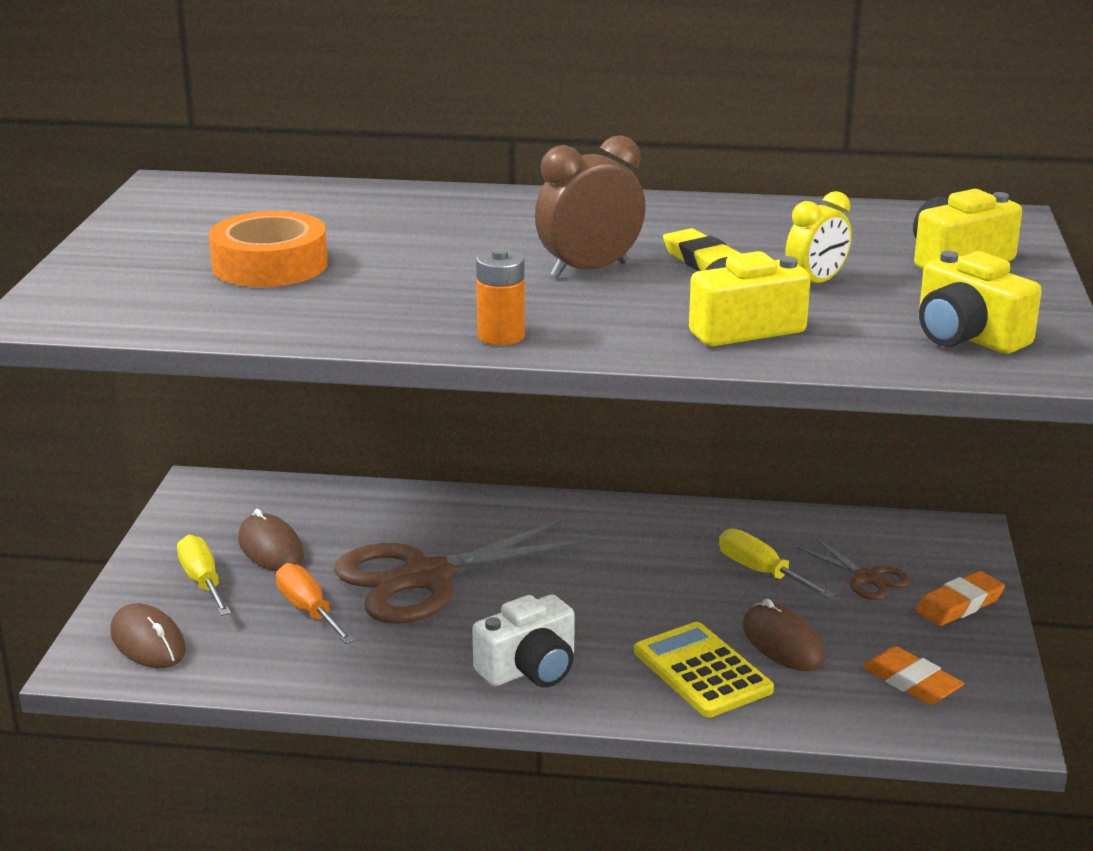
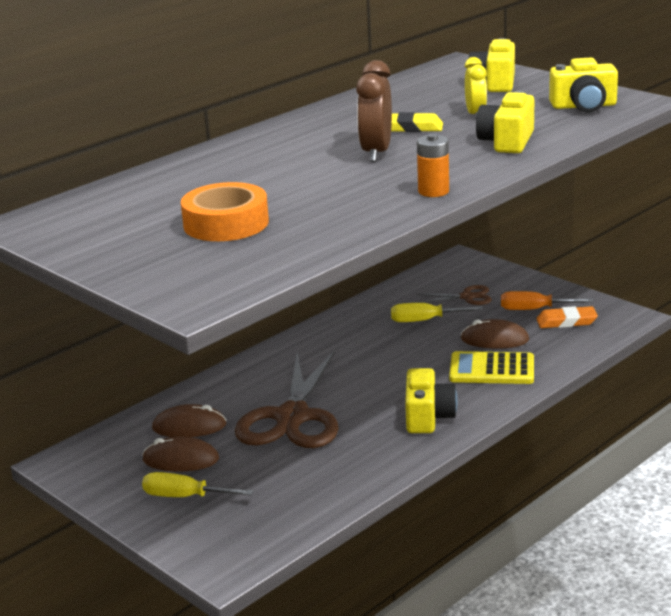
camera: 50 degrees left, 0 degrees up
brown mouse [111,603,186,668] -> brown mouse moved to [152,404,227,437]
orange screwdriver [276,563,355,644] -> orange screwdriver moved to [501,291,594,310]
white camera [472,594,575,687] -> yellow camera [405,368,457,433]
orange eraser [915,571,1005,626] -> none

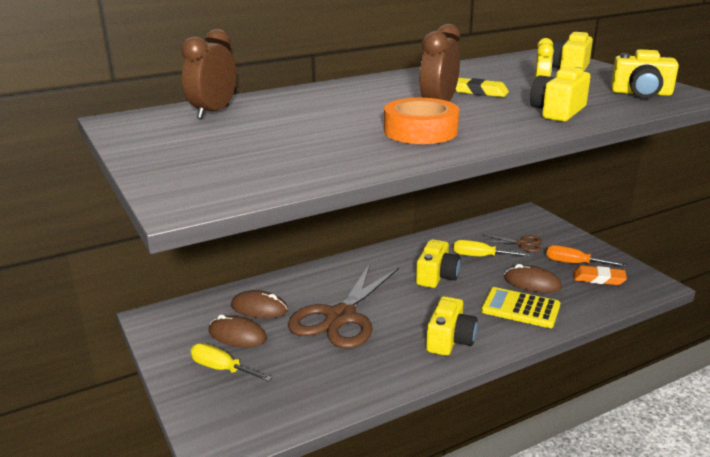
camera: 15 degrees right, 0 degrees up
orange tape [181,182,269,241] -> orange tape moved to [384,98,459,144]
orange battery [417,134,449,197] -> none
none -> brown clock [181,29,236,119]
none -> yellow camera [416,239,461,288]

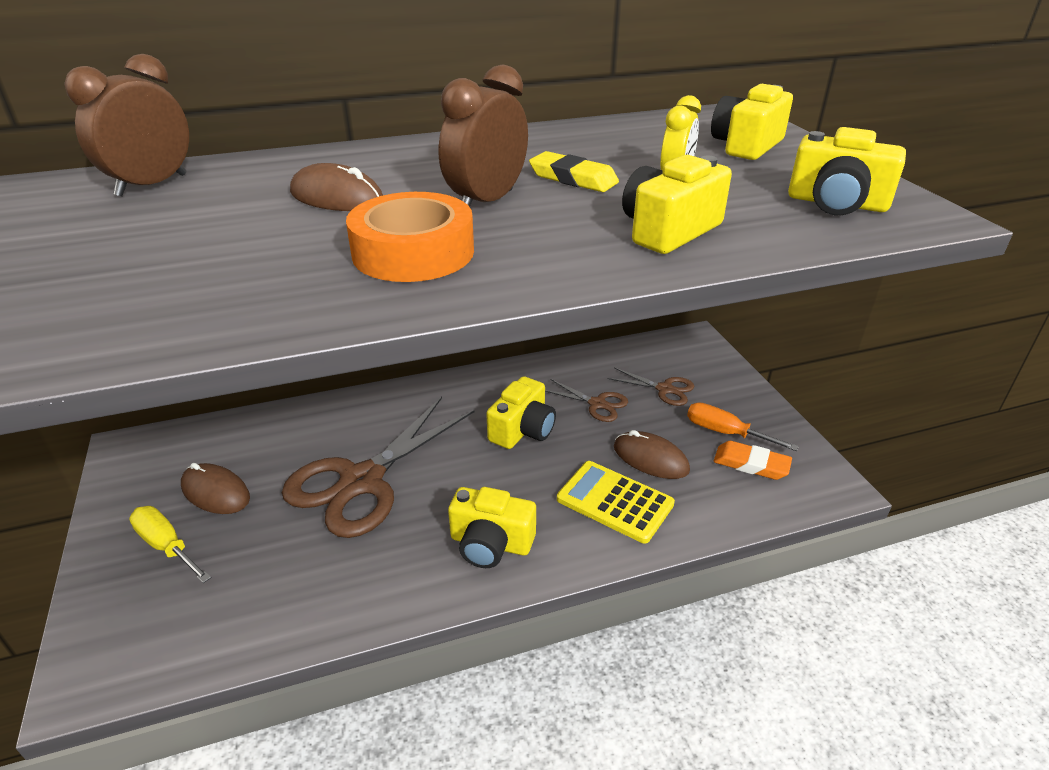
camera: 10 degrees right, 10 degrees up
brown mouse [231,290,288,318] -> brown mouse moved to [290,163,383,211]
yellow camera [426,296,478,356] -> yellow camera turned 75 degrees clockwise [448,487,536,568]
yellow screwdriver [454,240,530,257] -> brown scissors [545,379,628,422]

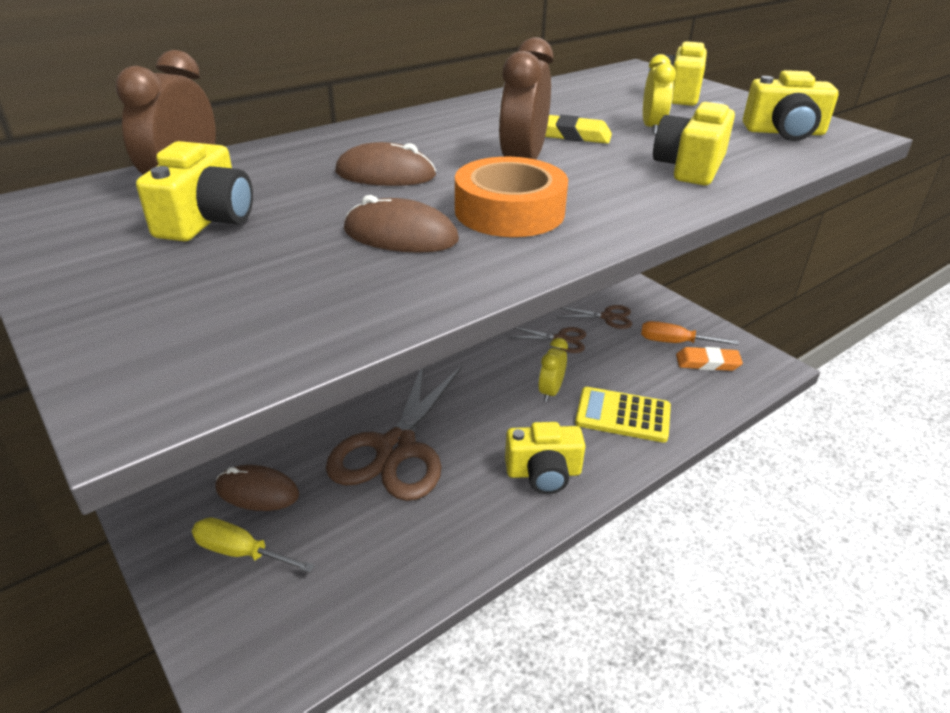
camera: 20 degrees left, 0 degrees up
yellow camera [486,376,556,449] -> yellow camera moved to [136,141,253,241]
brown mouse [614,430,690,479] -> brown mouse moved to [344,195,459,253]
none -> yellow clock [538,338,568,402]

